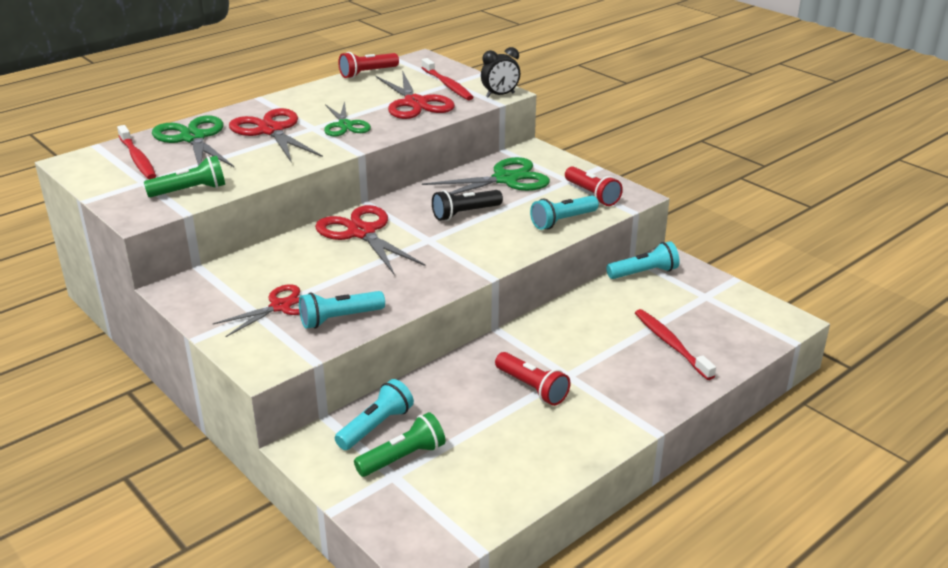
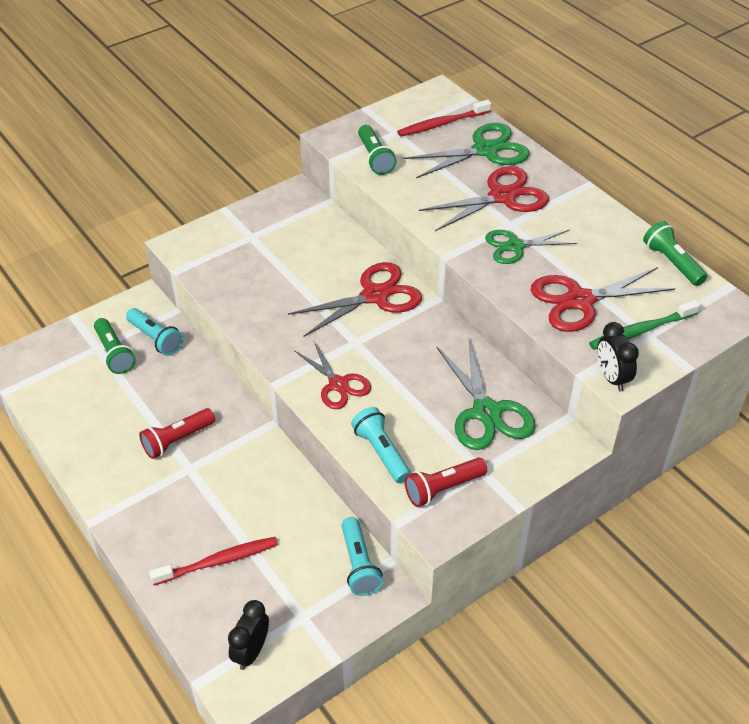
camera: 95 degrees right, 15 degrees up
red scissors [213,284,300,337] -> red scissors moved to [294,340,371,409]
turquoise flashlight [299,291,385,329] -> none
red flashlight [338,52,399,78] -> green flashlight [643,221,707,286]
red toothbrush [422,58,473,100] -> green toothbrush [589,300,700,350]
black flashlight [432,190,503,221] -> none
none -> black clock [228,600,269,670]

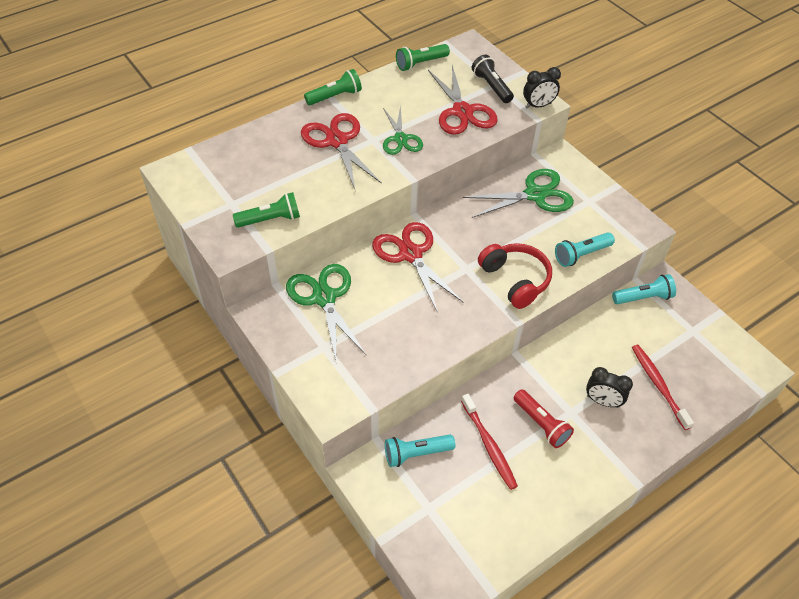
camera: 90 degrees left, 5 degrees up
green flashlight [94,318,136,374] -> green flashlight moved to [304,69,362,105]
turquoise flashlight [126,308,183,356] -> turquoise flashlight turned 150 degrees counterclockwise [385,434,455,467]
black clock [228,600,269,670] -> black clock moved to [586,367,633,408]
red scissors [294,340,371,409] -> red headphones [478,243,552,309]
red toothbrush [397,100,491,137] -> red toothbrush moved to [461,394,518,490]
green scissors [403,123,529,178] -> green scissors moved to [286,264,367,364]
red flashlight [405,458,487,507] -> none
green toothbrush [589,300,700,350] -> black flashlight [472,55,514,103]

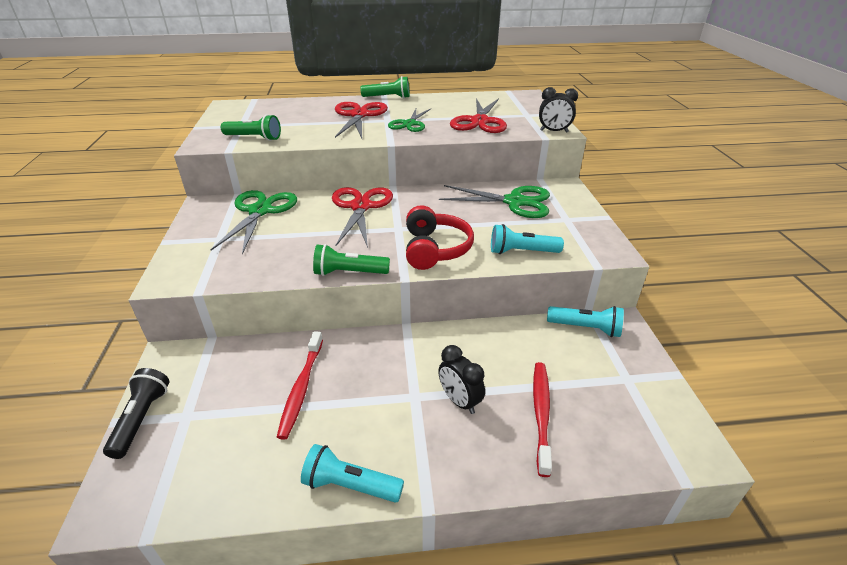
camera: 30 degrees right, 15 degrees down
turquoise flashlight [385,434,455,467] -> turquoise flashlight moved to [301,444,404,503]
green flashlight [396,44,450,71] -> green flashlight moved to [313,244,390,276]
black flashlight [472,55,514,103] -> black flashlight moved to [103,368,169,459]
red flashlight [514,389,574,448] -> none

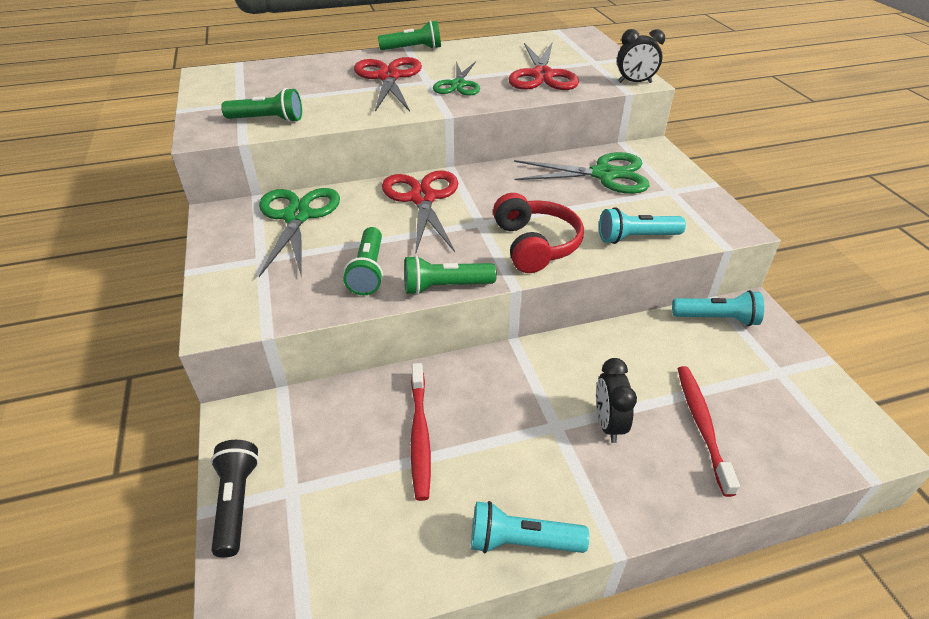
camera: 10 degrees left, 5 degrees up
black clock [438,345,485,414] -> black clock turned 45 degrees clockwise [596,358,637,443]
none -> green flashlight [343,227,383,295]

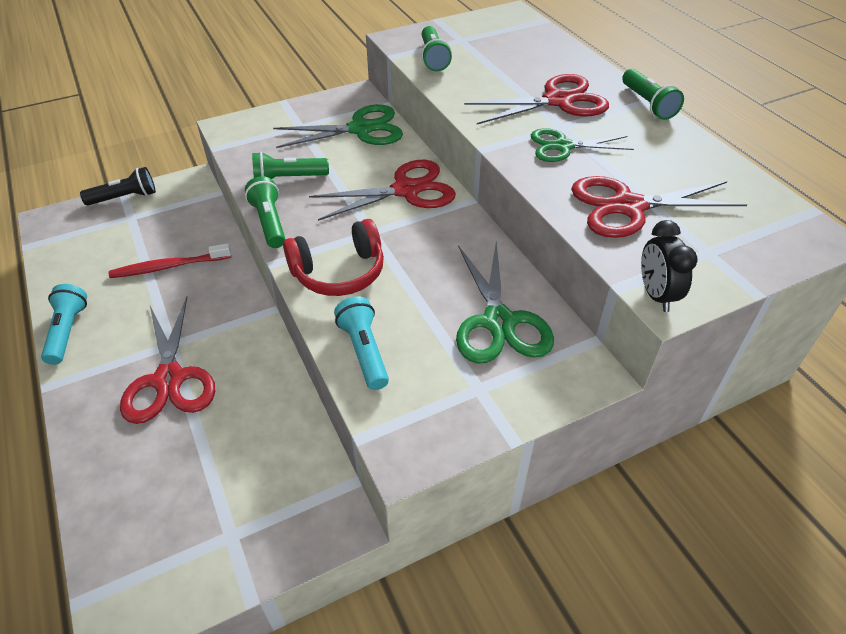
camera: 80 degrees right, 5 degrees up
black clock [596,358,637,443] -> red scissors [120,297,215,424]
turquoise flashlight [672,290,764,326] -> none
red toothbrush [678,366,740,497] -> none

